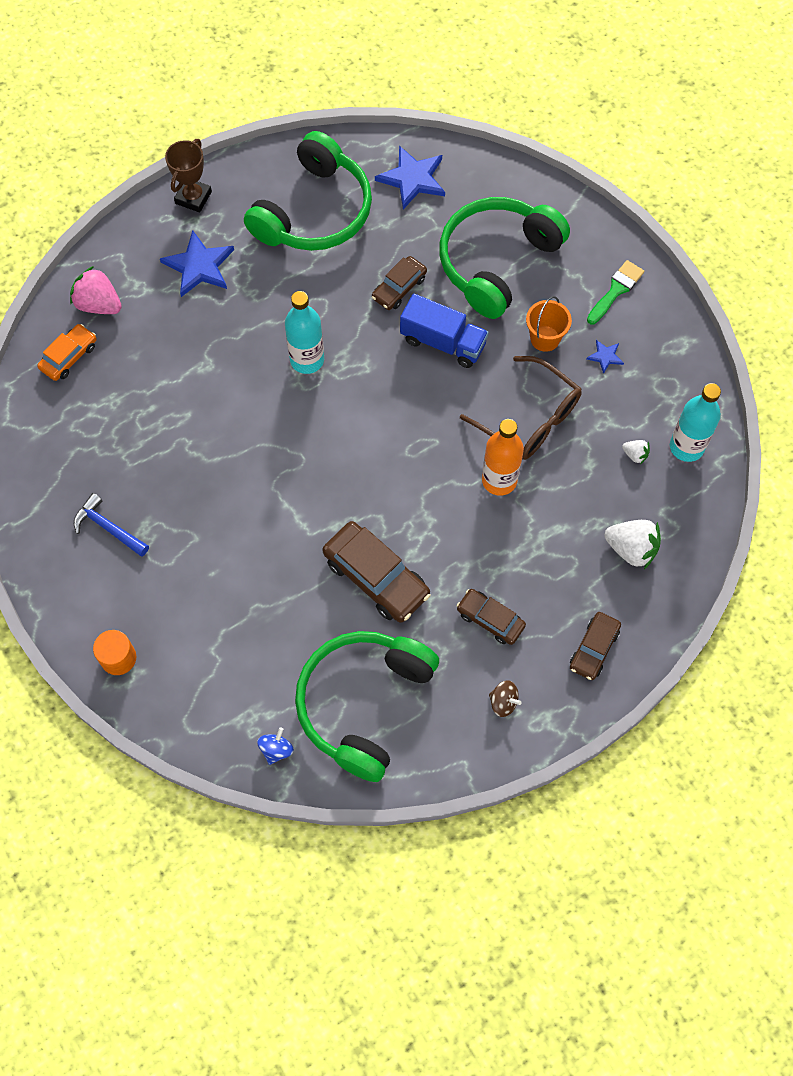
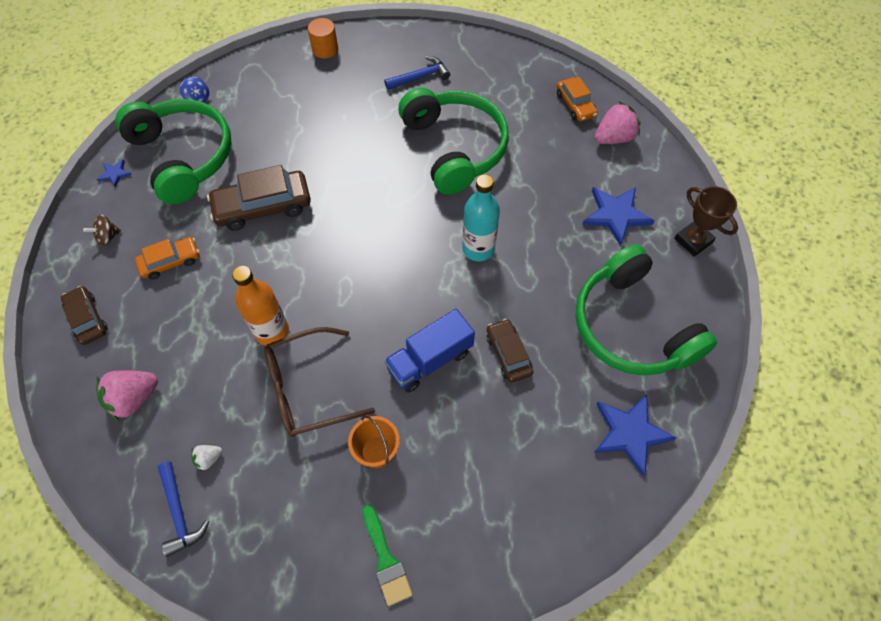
camera: 120 degrees right, 5 degrees down
green headphones [439,197,570,319] -> green headphones moved to [398,88,509,195]
brown car [457,589,526,645] -> orange car [135,237,199,279]
blue star [586,340,624,374] -> blue star moved to [97,159,132,187]
white strawberry [604,520,661,569] -> pink strawberry [96,370,158,421]
turquoise bottle [670,383,721,462] -> blue hammer [158,462,209,557]

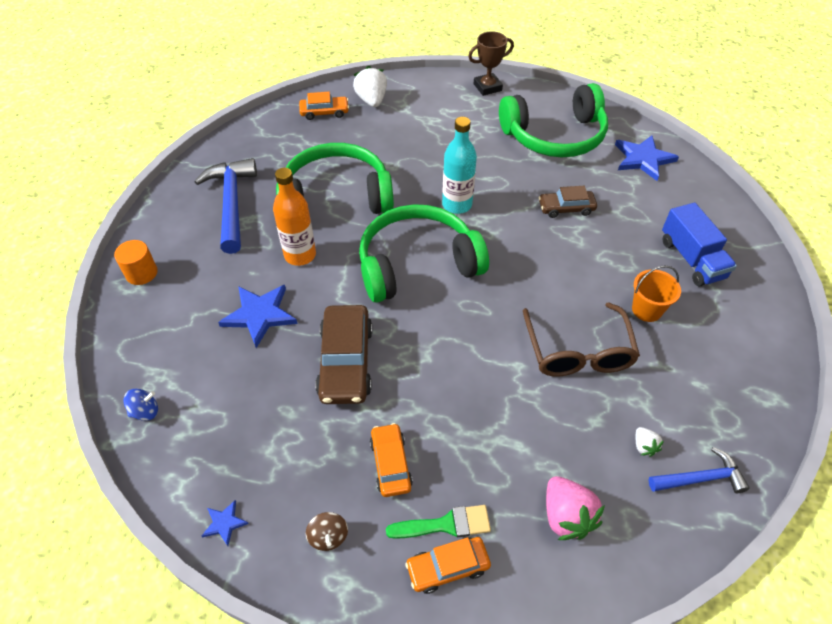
camera: 75 degrees left, 10 degrees down
brown car [61,286,108,345] -> orange car [405,537,491,594]
green headphones [115,99,232,204] -> green headphones moved to [359,204,489,303]
orange bottle [232,266,289,346] -> orange bottle moved to [273,168,316,266]
green brush [362,504,413,606] -> green brush moved to [386,505,491,539]
blue hammer [384,56,450,90] -> blue hammer [194,158,257,254], size x1.72
blue truck [384,309,475,393] -> blue truck moved to [662,203,737,287]
blue star [582,187,655,246] -> blue star moved to [218,285,298,348]
pink strawberry [595,101,641,144] -> white strawberry [353,66,387,107]

